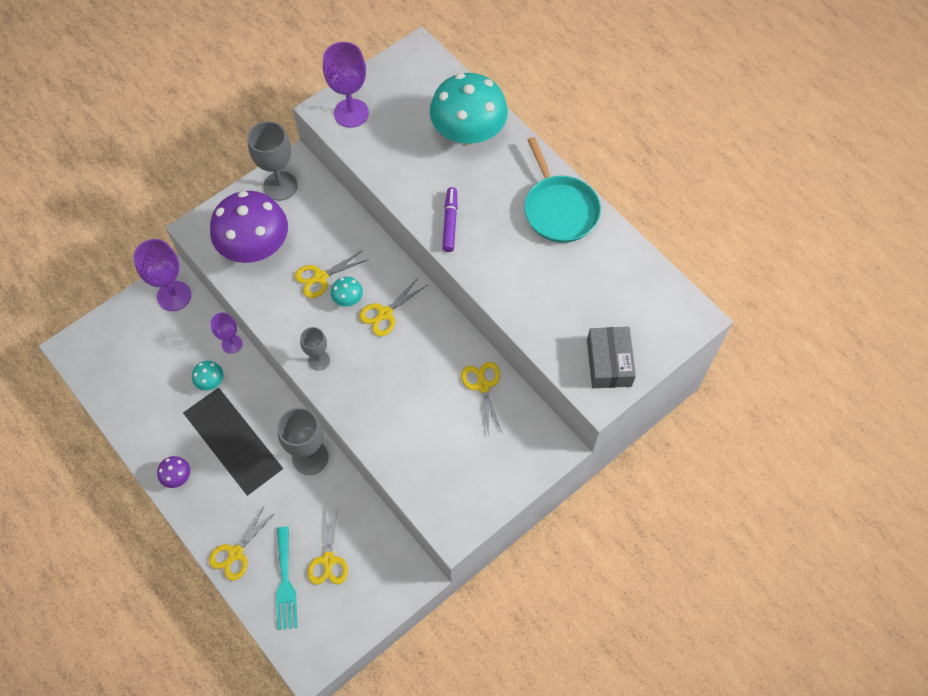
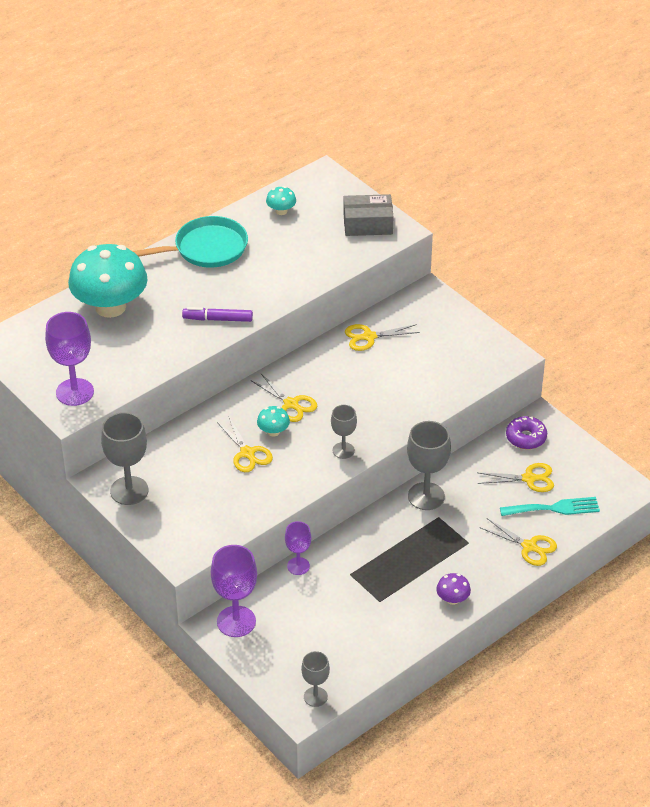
camera: 90 degrees left, 20 degrees down
turquoise mushroom [192,361,223,391] -> turquoise mushroom moved to [266,186,296,215]
purple mushroom [210,191,288,263] -> none
none -> grey goblet [301,651,330,707]
none -> purple donut [506,416,547,449]

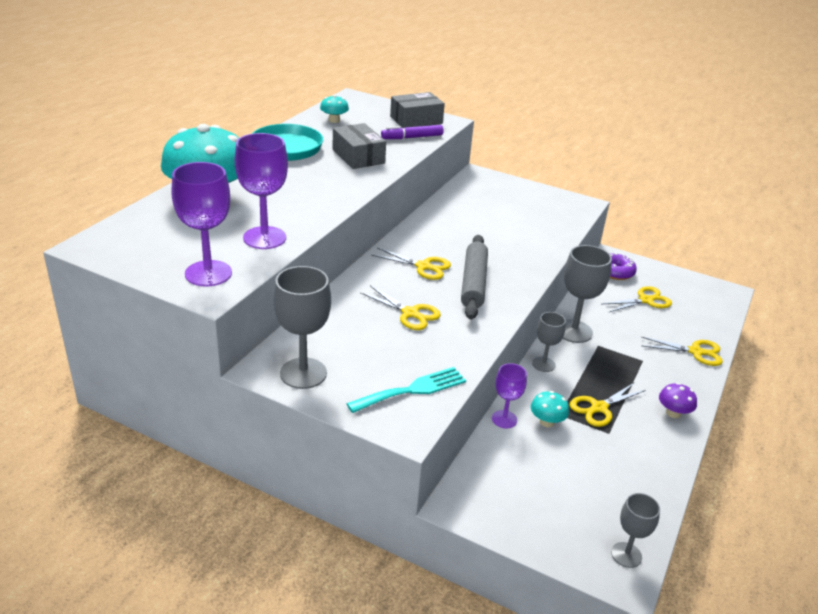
camera: 25 degrees left, 10 degrees down
purple marker [182,307,253,322] -> purple marker moved to [381,125,443,139]
purple goblet [211,545,257,637] -> purple goblet moved to [235,133,288,249]
turquoise mushroom [257,406,290,437] -> turquoise mushroom moved to [531,391,569,427]
grey goblet [331,405,357,459] -> grey goblet moved to [532,312,566,372]
yellow scissors [345,324,420,351] -> yellow scissors moved to [570,383,646,427]
turquoise fork [500,497,600,516] -> turquoise fork moved to [346,367,466,413]
none -> grey box [333,123,386,169]
none -> grey rolling pin [461,235,488,319]

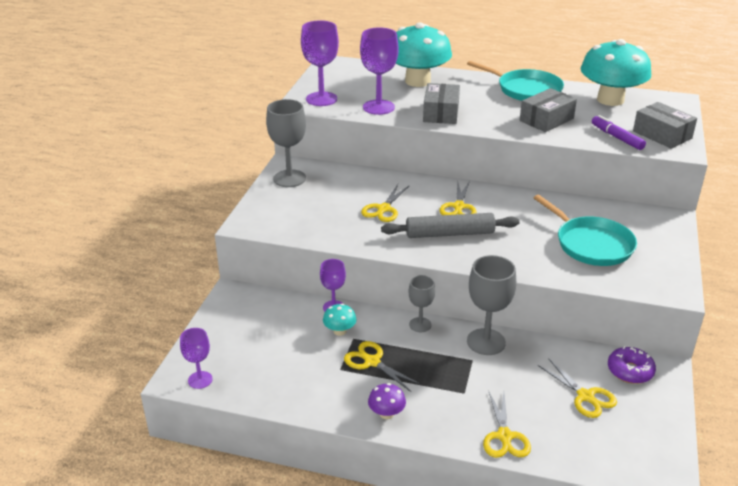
camera: 80 degrees right, 0 degrees up
turquoise mushroom [320,95,349,123] -> turquoise mushroom [581,39,651,106], size x2.44
turquoise fork [346,367,466,413] -> none
grey goblet [611,493,660,568] -> purple goblet [180,328,213,389]
none -> grey box [423,83,460,124]
none -> turquoise pan [534,195,637,266]

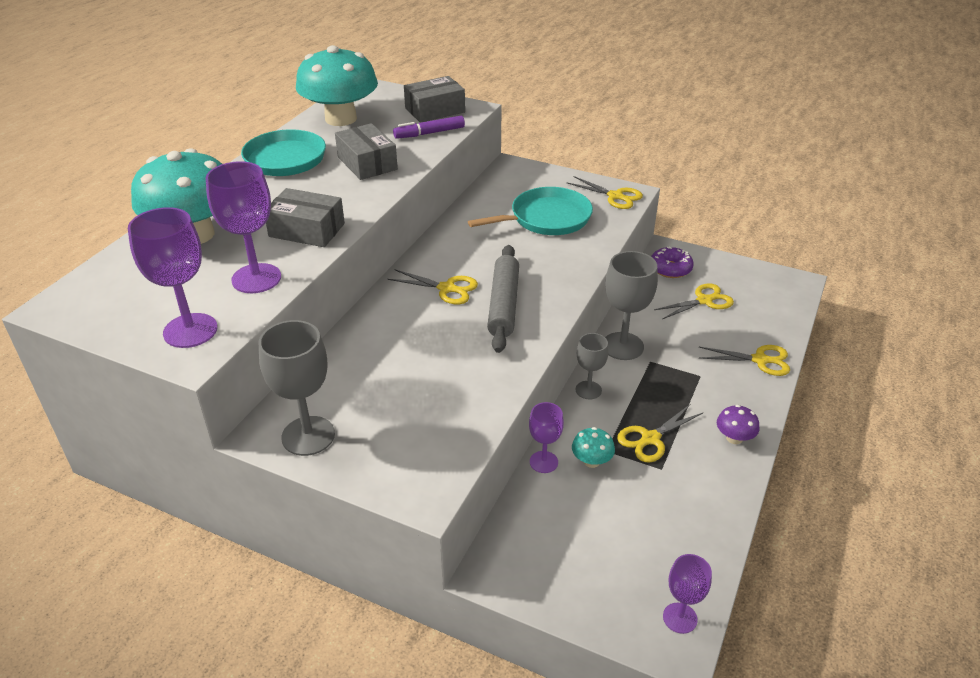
camera: 80 degrees left, 5 degrees up
yellow scissors [361,184,410,222] -> yellow scissors moved to [566,176,643,209]

